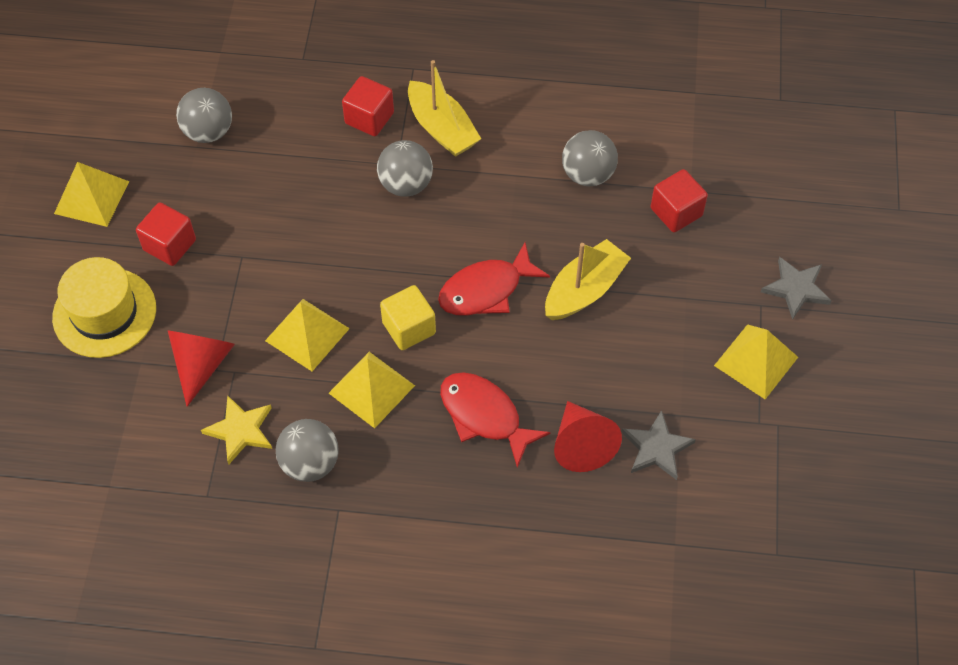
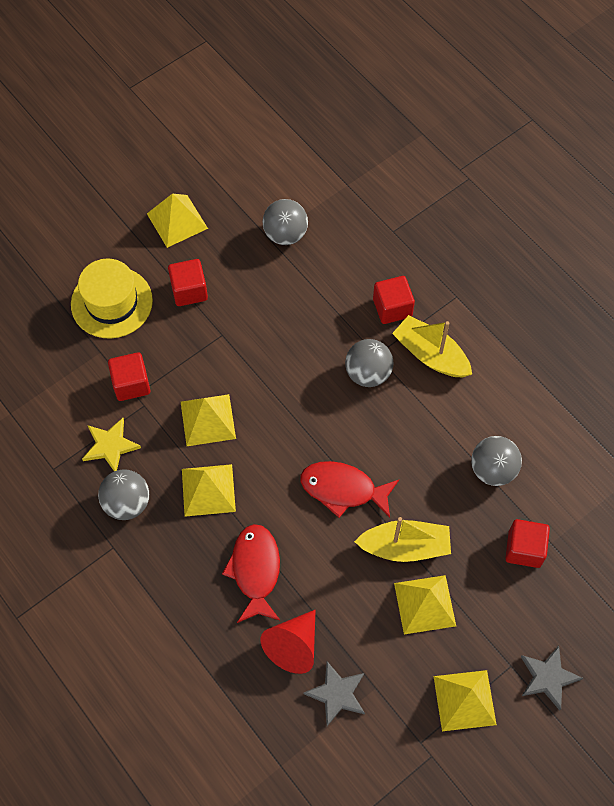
camera: 45 degrees right, 5 degrees up
red cone [167,330,235,407] -> red cube [108,352,150,401]
yellow cube [380,285,436,350] -> none
yellow boat [408,60,481,157] -> yellow boat turned 120 degrees clockwise [392,315,472,377]
none -> yellow pyramid [394,575,456,634]

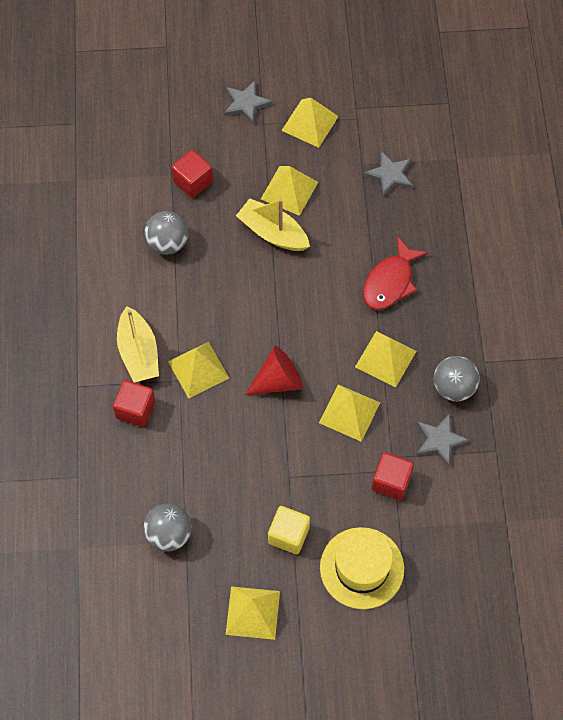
camera: 145 degrees left, 0 degrees up
yellow star [82,418,141,471] -> grey star [416,414,470,467]
red cube [168,259,208,306] -> yellow cube [268,506,310,554]
red cone [261,610,316,674] -> red cone moved to [245,346,303,395]
red fish [300,461,399,518] -> none
grey ball [345,339,393,387] -> yellow pyramid [168,342,230,399]

